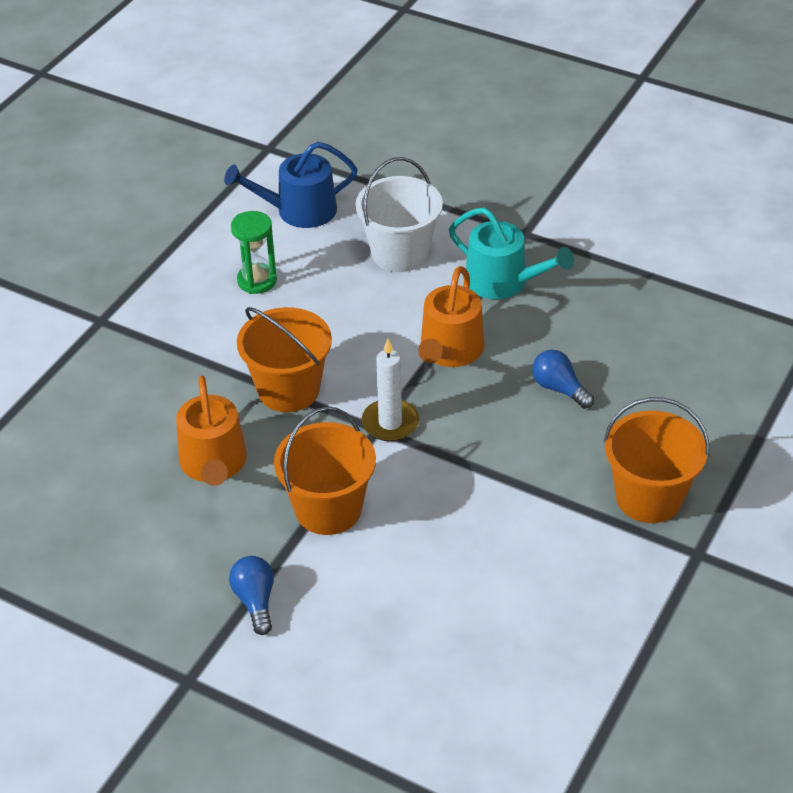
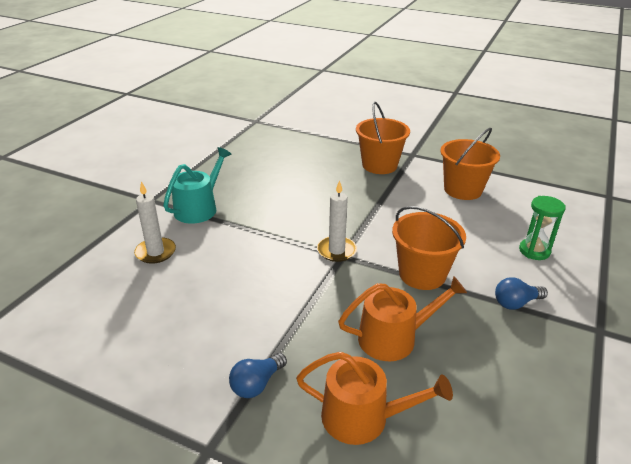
camera: 95 degrees left, 10 degrees down
blue watering can [224,142,358,228] -> none
green hourglass [231,211,277,294] -> green hourglass moved to [519,196,566,260]
orange bucket [237,307,332,412] -> orange bucket moved to [441,128,500,200]
white bucket [356,157,443,272] -> white candle [134,182,176,264]
orange watering can [418,266,484,367] -> orange watering can moved to [296,352,453,445]
blue light bulb [532,350,594,409] -> blue light bulb moved to [229,353,287,398]

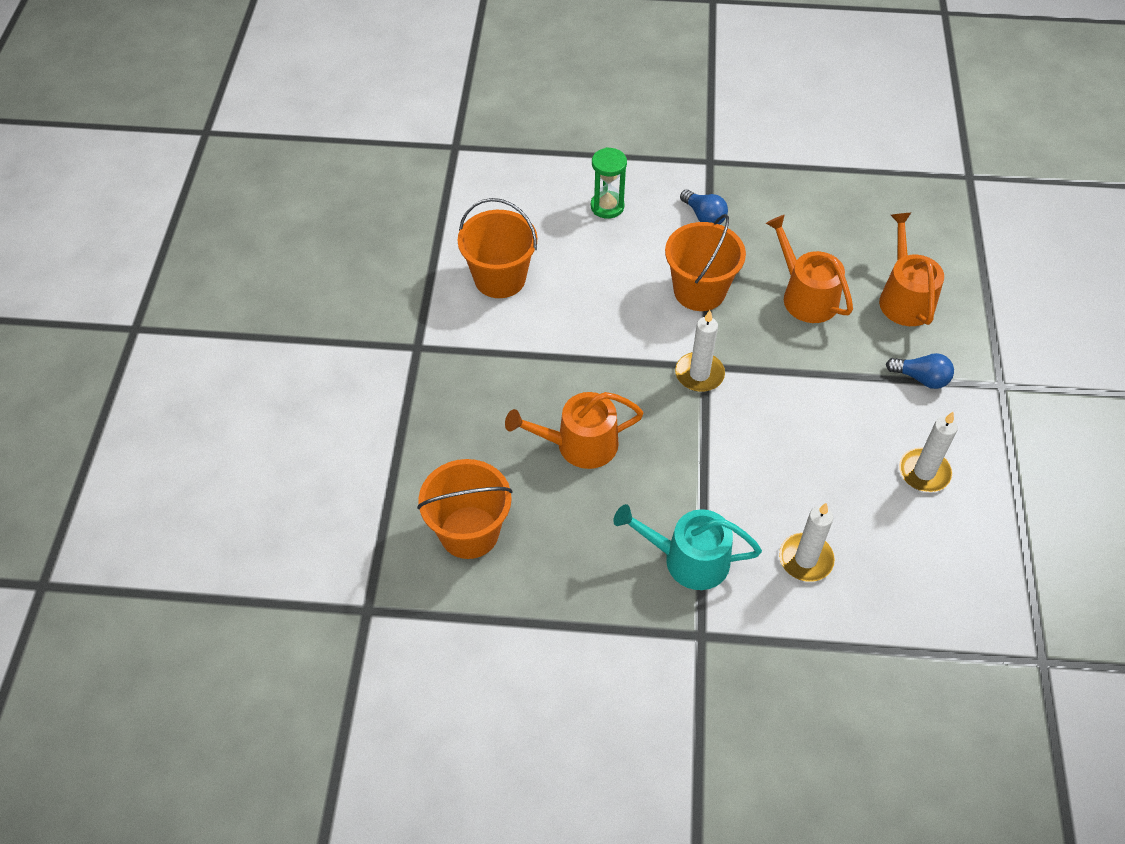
camera: 110 degrees left, 20 degrees up
orange bucket [356,102,410,174] -> orange bucket moved to [417,459,512,559]
none -> orange watering can [505,392,644,469]
none -> white candle [899,412,958,492]

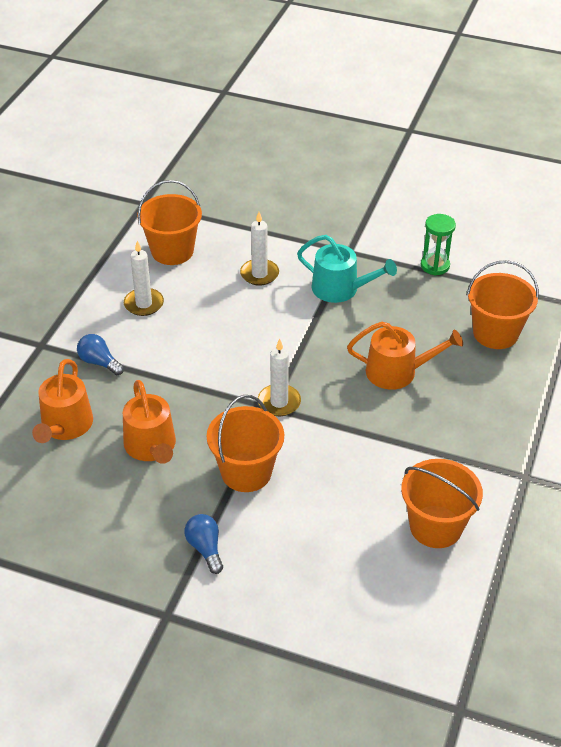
camera: 165 degrees left, 10 degrees down
green hourglass [591,147,627,219] -> green hourglass moved to [421,214,456,275]
none -> orange bucket [137,180,202,265]

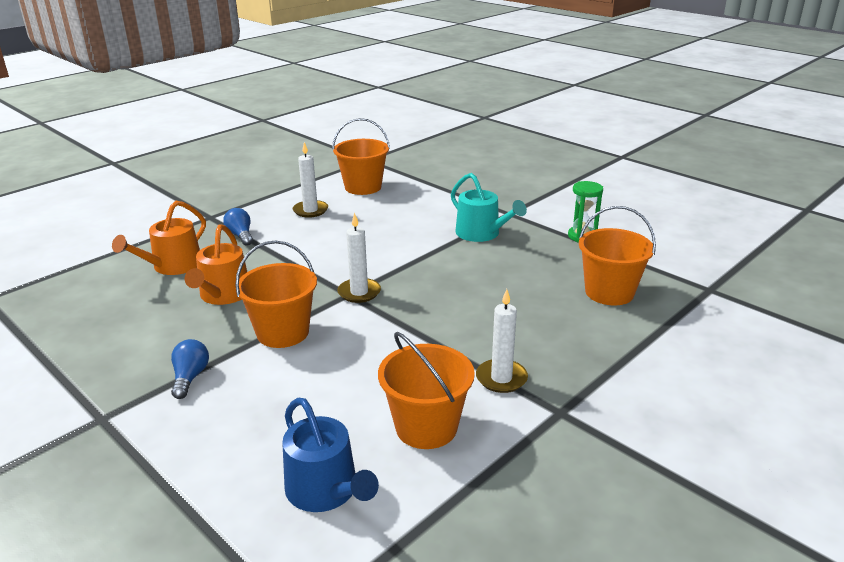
camera: 25 degrees right, 15 degrees down
white candle [240,212,279,286] -> white candle moved to [476,289,528,393]
orange watering can [347,322,463,390] -> none
none -> blue watering can [282,397,379,512]

